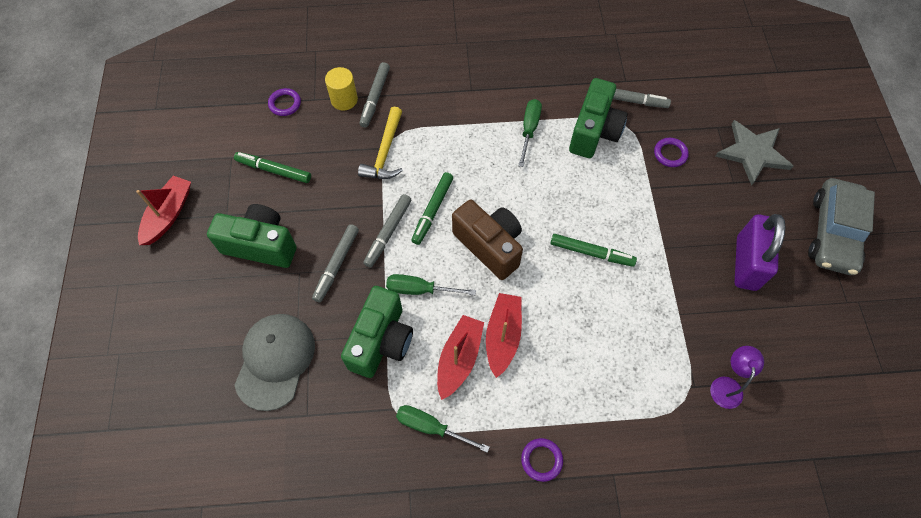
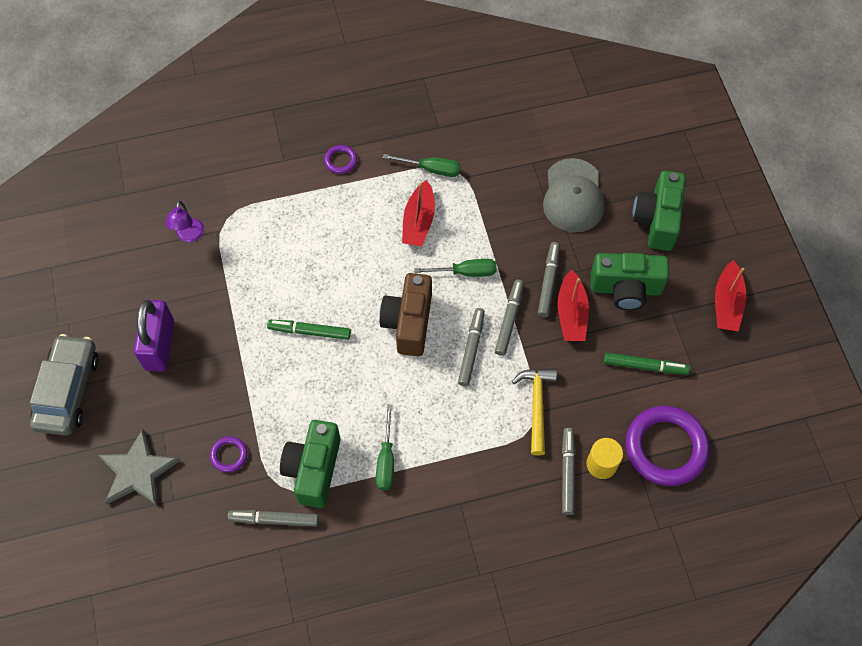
camera: 170 degrees right, 0 degrees up
purple ring [268,88,301,116] -> purple ring [626,406,709,486], size x2.23
green camera [341,286,413,378] -> green camera moved to [632,171,686,251]
green marker [411,172,453,245] -> grey marker [458,308,485,387]
brown camera [452,200,523,280] -> brown camera turned 60 degrees clockwise [379,273,432,356]
red boat [486,293,522,378] -> red boat moved to [558,269,589,341]

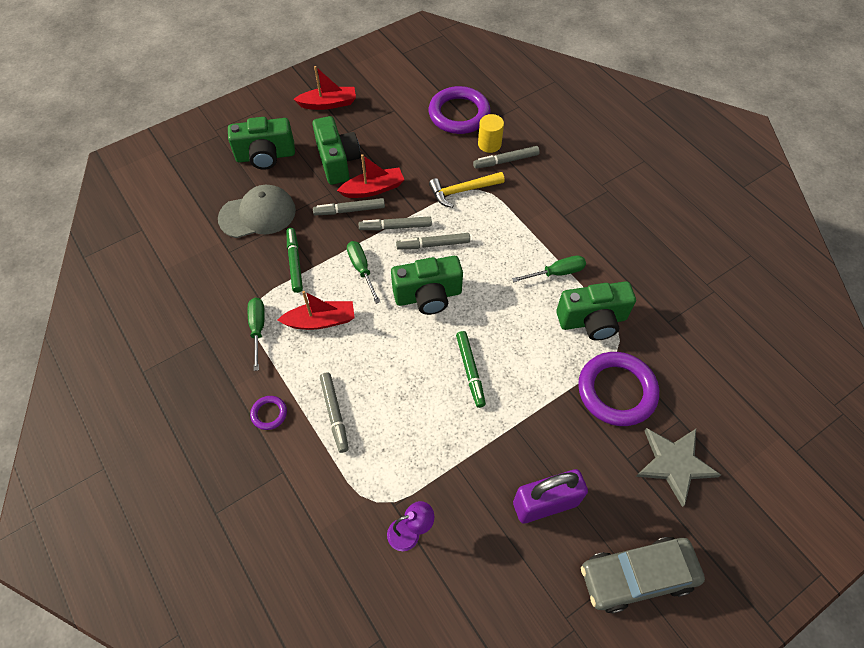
camera: 110 degrees left, 5 degrees down
purple ring [210,436,247,472] -> purple ring [578,352,659,426], size x2.23
grey marker [228,510,319,526] -> grey marker moved to [320,373,349,453]
brown camera [379,273,432,356] -> green camera [391,256,463,315]
green marker [604,353,690,375] -> green marker moved to [287,228,303,293]

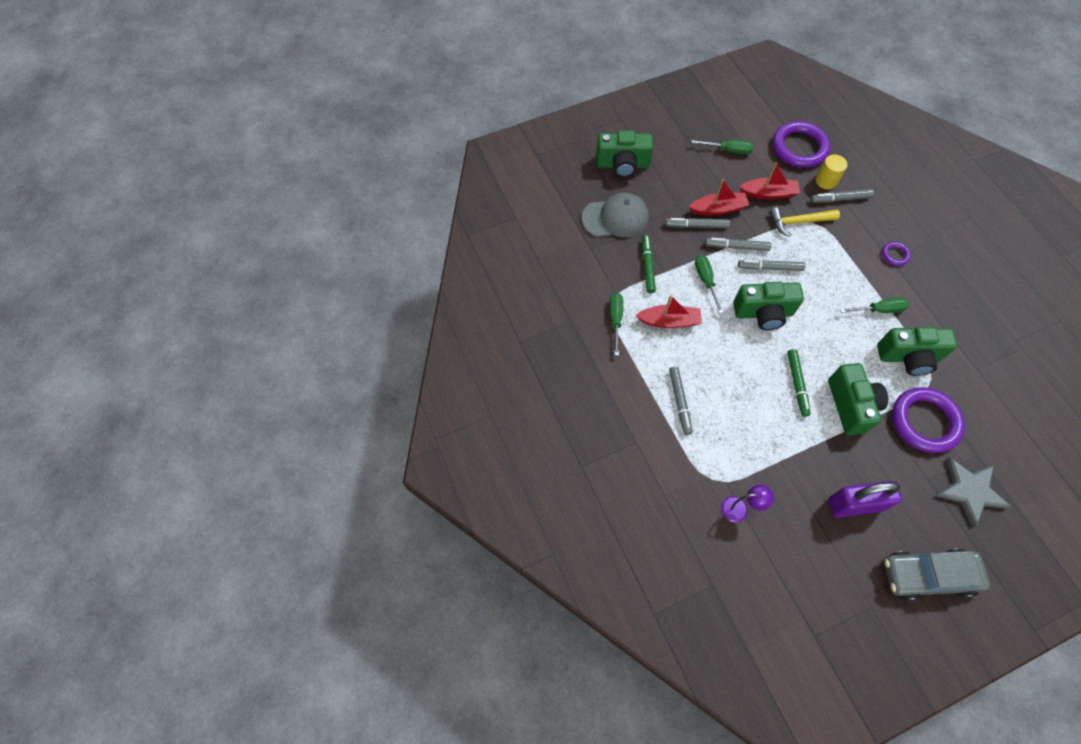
camera: 10 degrees right, 5 degrees up
purple ring [250,396,287,430] -> purple ring moved to [882,242,911,266]
red boat [293,66,356,110] -> red boat moved to [739,162,800,199]
green camera [312,116,361,185] -> green camera moved to [828,363,888,435]
none -> green screwdriver [692,140,753,154]

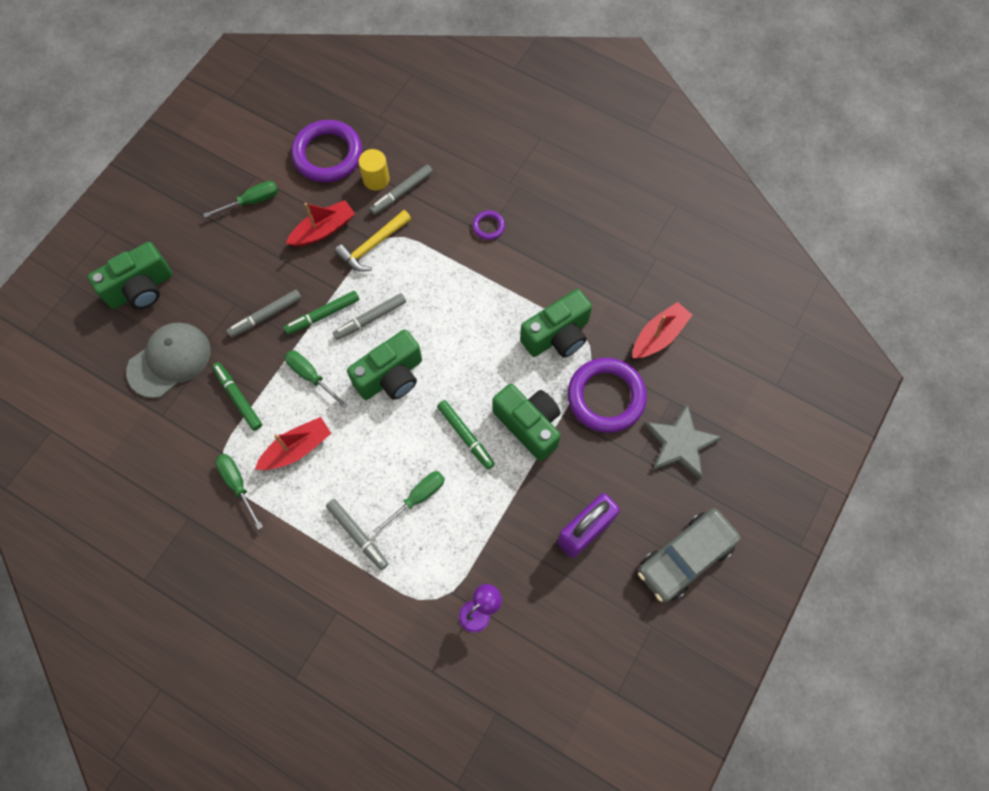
camera: 35 degrees left, 5 degrees up
red boat [689,179,749,216] -> red boat moved to [633,302,692,358]
grey marker [705,238,772,251] -> green marker [284,291,359,335]
green screwdriver [840,297,909,313] -> green screwdriver moved to [373,471,445,535]

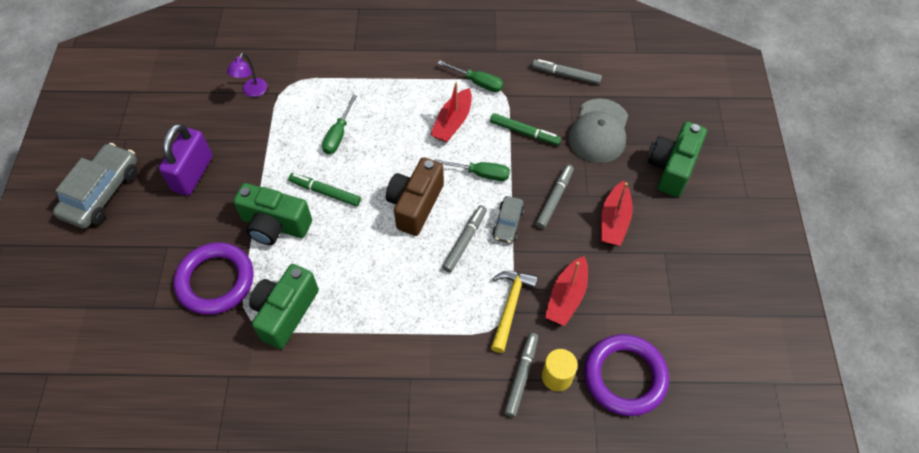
camera: 150 degrees right, 10 degrees down
green screwdriver [203,181,278,218] -> none
green marker [284,291,359,335] -> grey car [492,196,524,244]
grey marker [326,499,388,570] -> grey marker moved to [532,59,602,85]
green camera [347,329,422,400] -> brown camera [386,157,444,236]
purple ring [472,210,505,240] -> none
red boat [633,302,692,358] -> red boat moved to [601,181,633,246]
grey star [644,404,722,480] -> none

